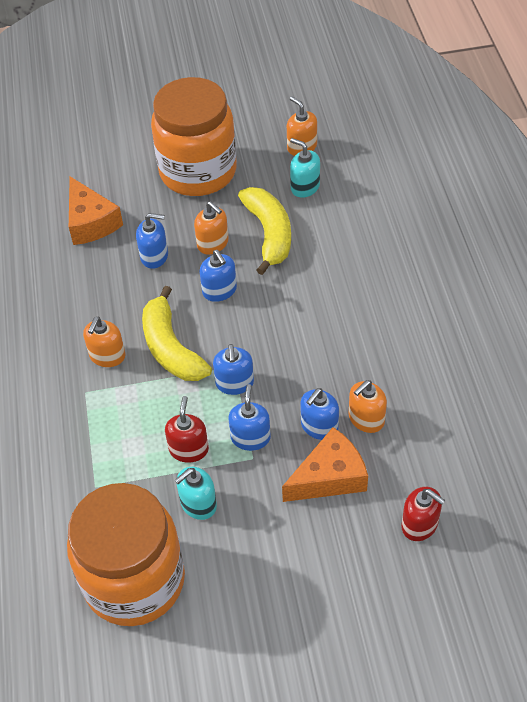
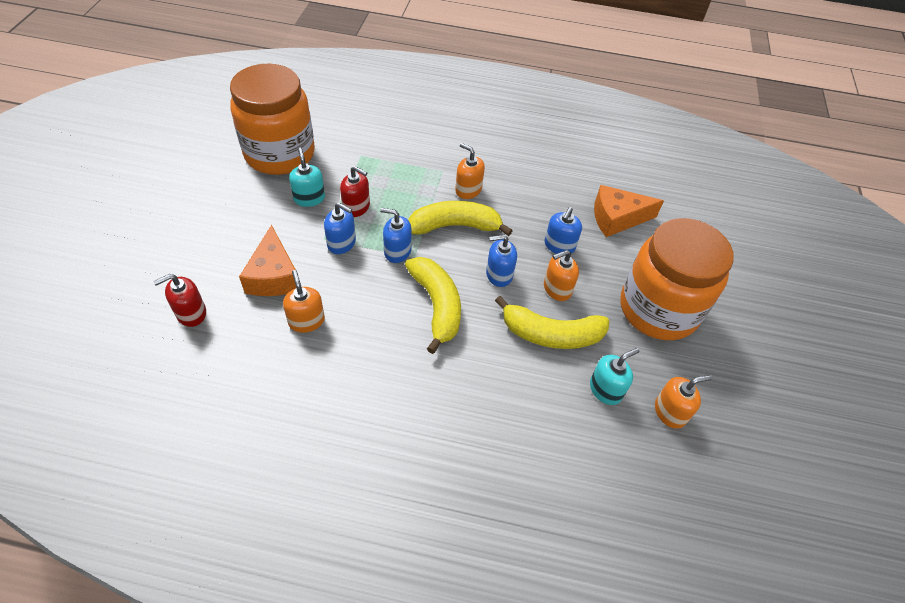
camera: 105 degrees right, 0 degrees up
blue soap dispenser [300,388,339,440] -> none
none -> yellow banana [405,257,461,354]

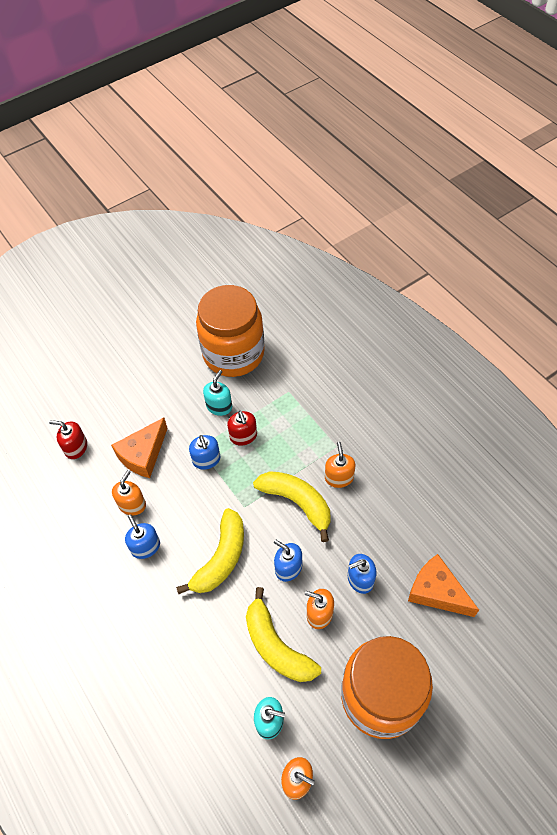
camera: 50 degrees right, 5 degrees up
blue soap dispenser [380,208,412,263] -> blue soap dispenser moved to [125,514,160,559]

